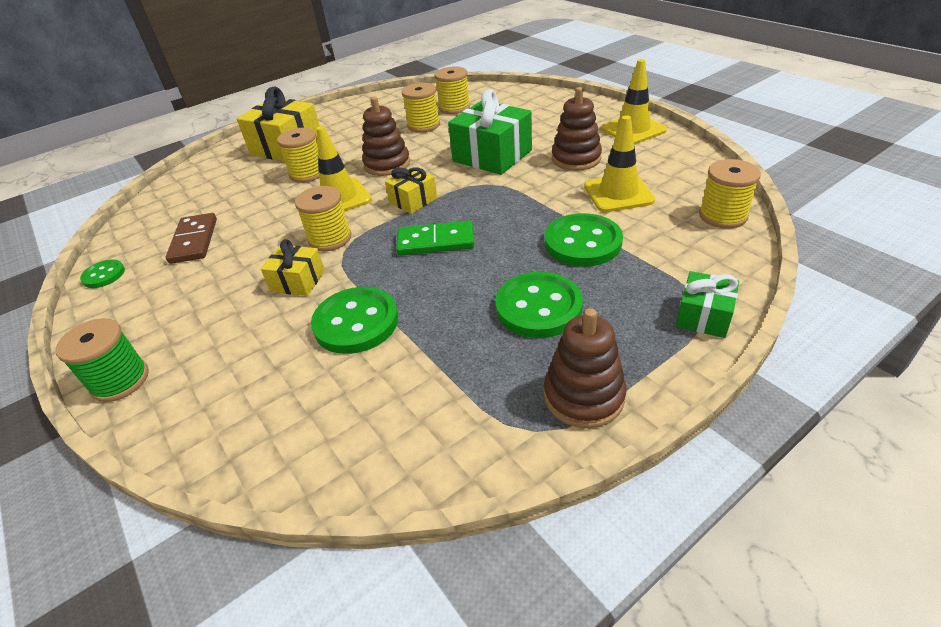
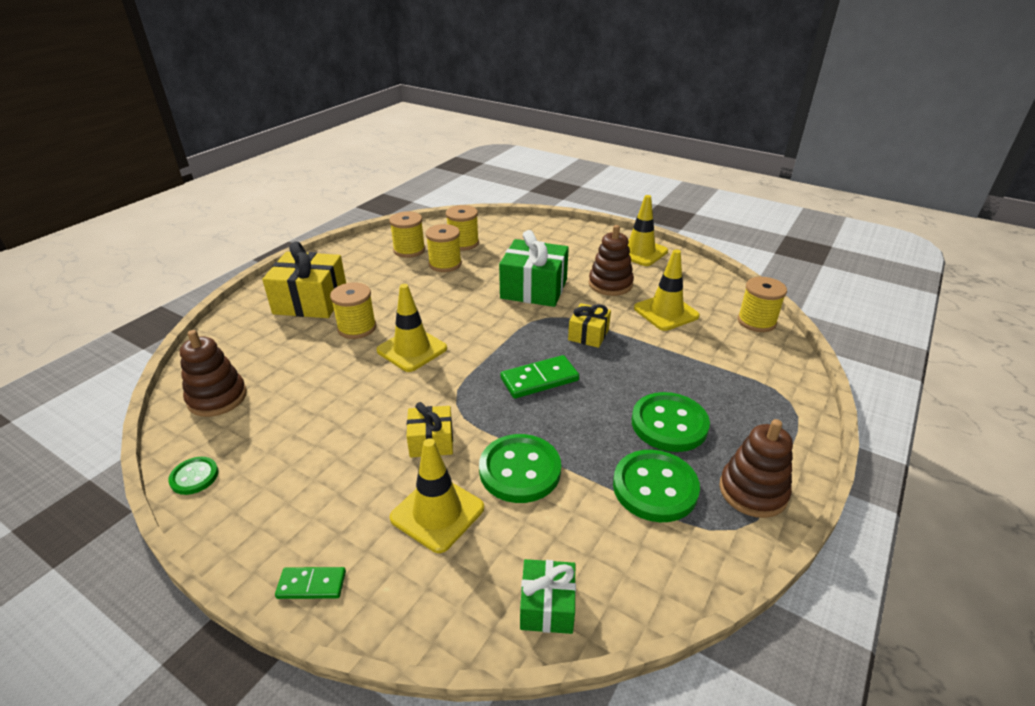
camera: 25 degrees left, 5 degrees down
green spool [56,318,149,402] -> green domino [275,567,346,599]
brown domino [166,213,217,264] -> none
yellow spool [295,186,351,251] -> yellow spool moved to [389,211,425,258]
brown stacking toy [362,97,410,176] -> brown stacking toy moved to [180,330,247,417]
yellow gift [385,167,437,214] -> yellow gift moved to [568,303,611,348]
green button [545,213,623,267] -> green button moved to [613,450,700,522]
green gift [676,271,739,338] -> green gift moved to [520,559,576,634]
none -> yellow traffic cone [390,438,484,553]

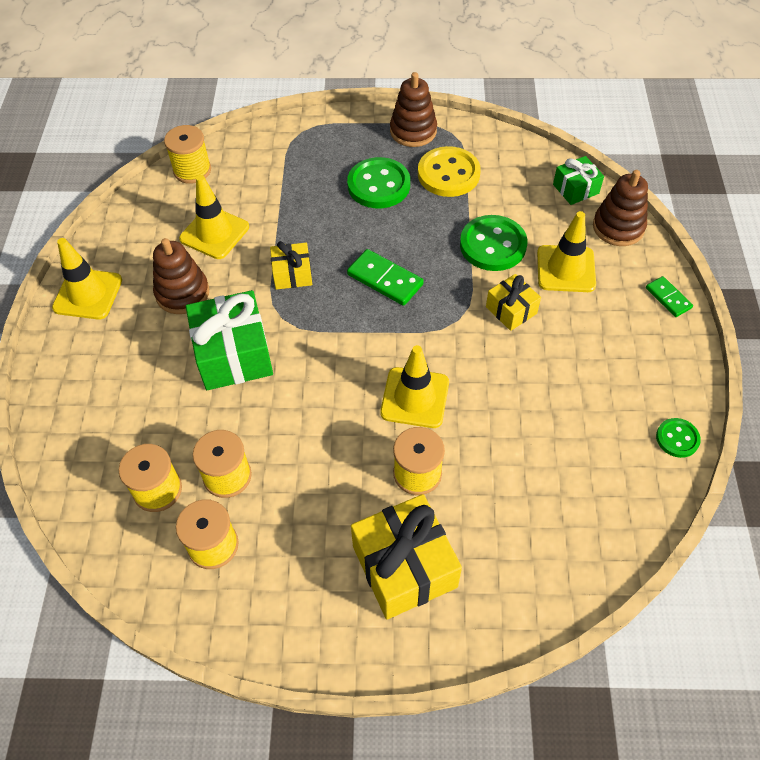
camera: 120 degrees left, 20 degrees up
brown stacking toy [180,330,247,417] -> brown stacking toy moved to [593,170,648,246]
green button [613,450,700,522] -> yellow button [418,146,481,197]

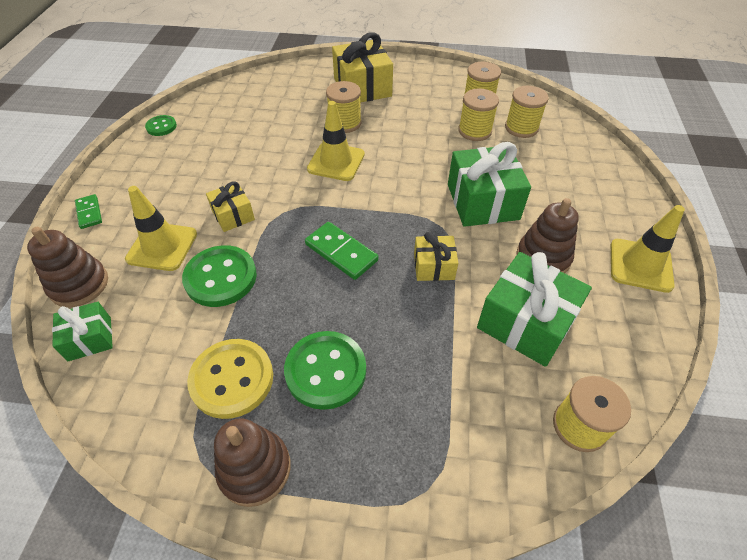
camera: 175 degrees left, 5 degrees down
yellow traffic cone [179,175,249,259] -> green gift [477,252,592,367]

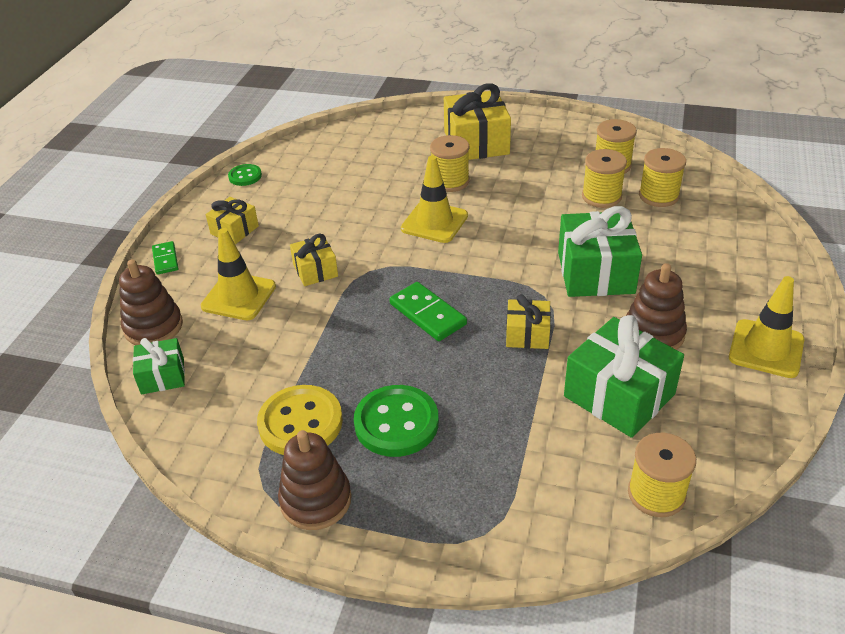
camera: 10 degrees right, 10 degrees down
green button [182,245,257,307] -> none
none -> yellow gift [206,197,259,244]

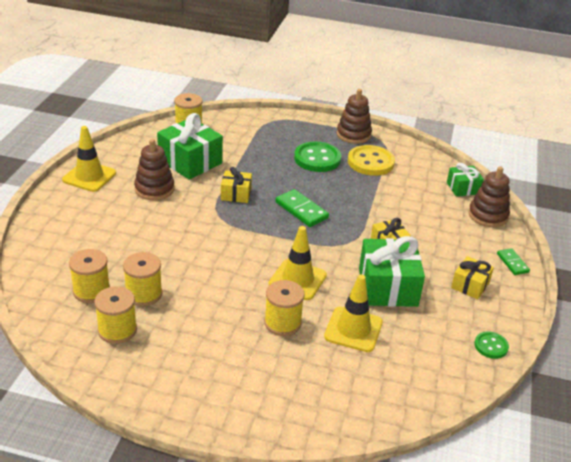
camera: 175 degrees right, 5 degrees down
yellow traffic cone [201,228,276,320] -> yellow traffic cone moved to [324,274,383,352]
yellow gift [444,83,511,160] -> none
green gift [558,206,642,297] -> green gift moved to [359,236,425,307]

